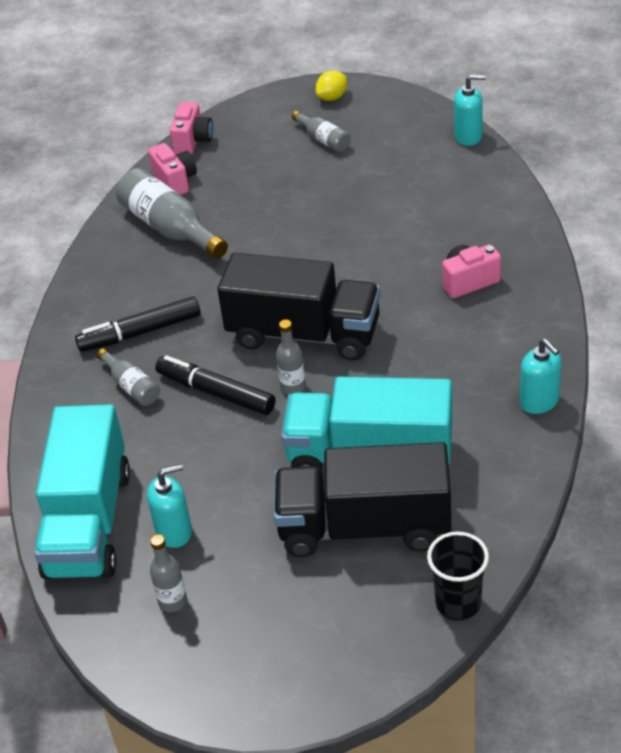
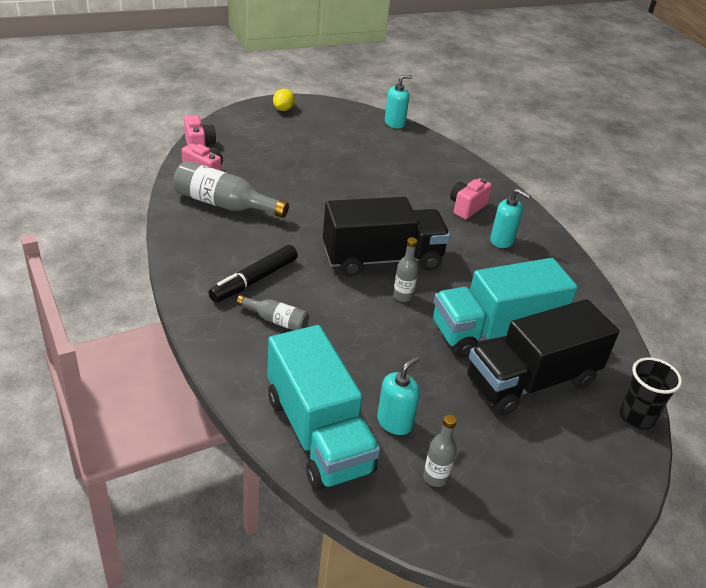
camera: 35 degrees left, 5 degrees down
black marker [155,355,276,415] -> none
grey bottle [292,111,350,152] -> none
turquoise soap dispenser [520,339,561,414] -> turquoise soap dispenser moved to [490,189,530,248]

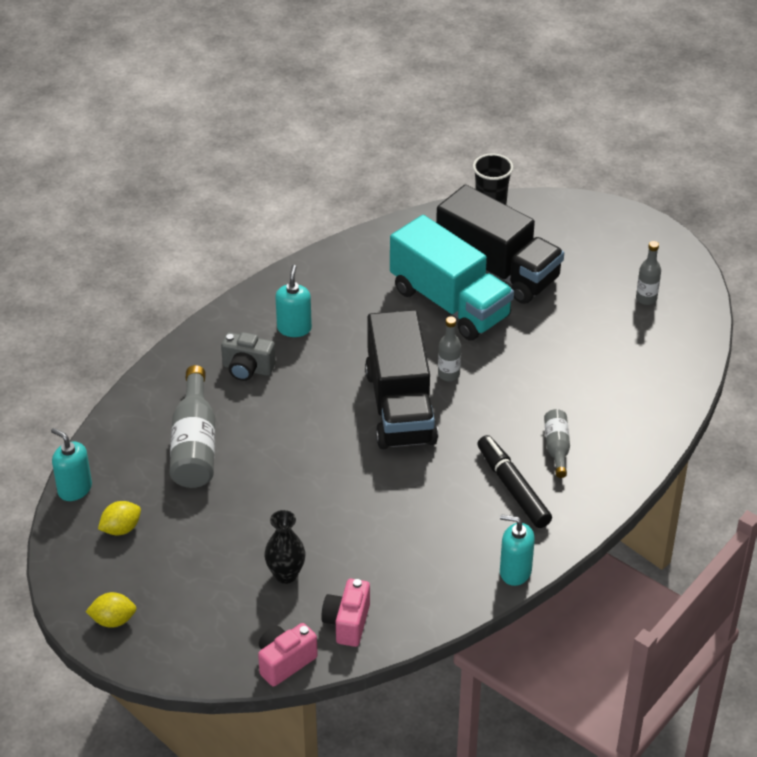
camera: 110 degrees left, 5 degrees up
grey bottle [173,161,289,218] -> grey bottle moved to [169,365,215,488]
black marker [209,245,298,303] -> black marker turned 135 degrees counterclockwise [477,435,552,528]
turquoise truck [267,325,380,491] -> none
black truck [323,197,450,277] -> black truck turned 150 degrees counterclockwise [365,310,438,449]
turquoise soap dispenser [377,356,420,435] -> turquoise soap dispenser moved to [500,514,535,586]
pink camera [450,178,492,219] -> grey camera [221,332,276,381]
none -> yellow lemon [98,501,141,535]
none -> black vase [264,510,305,584]

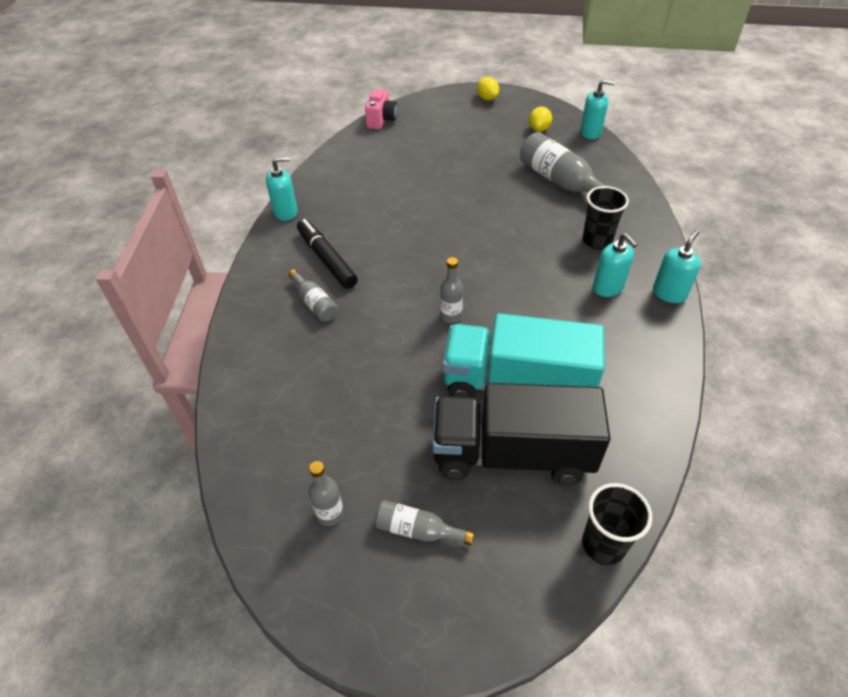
camera: 145 degrees right, 5 degrees up
yellow lemon [86,592,137,628] -> yellow lemon turned 75 degrees counterclockwise [477,77,499,101]
grey camera [221,332,276,381] -> black cup [582,186,629,249]
black vase [264,510,305,584] -> none
pink camera [321,579,370,647] -> none
black truck [365,310,438,449] -> none
black marker [477,435,552,528] -> black marker turned 150 degrees counterclockwise [297,219,358,289]
none -> grey bottle [374,500,474,546]
none -> turquoise soap dispenser [653,230,701,303]

